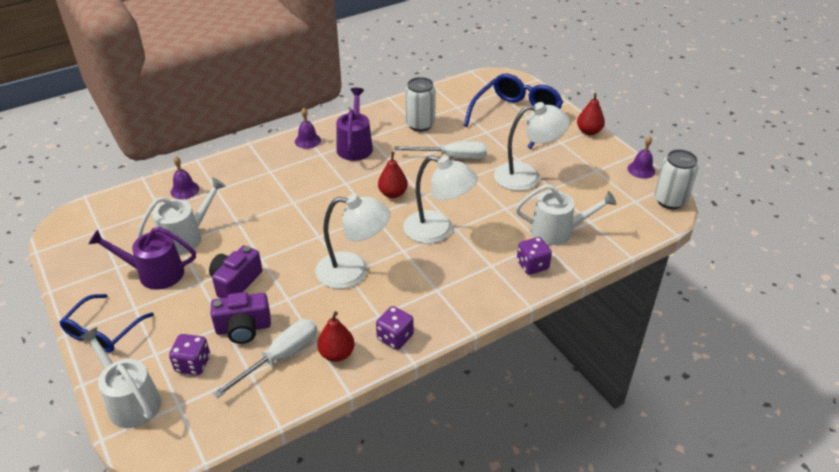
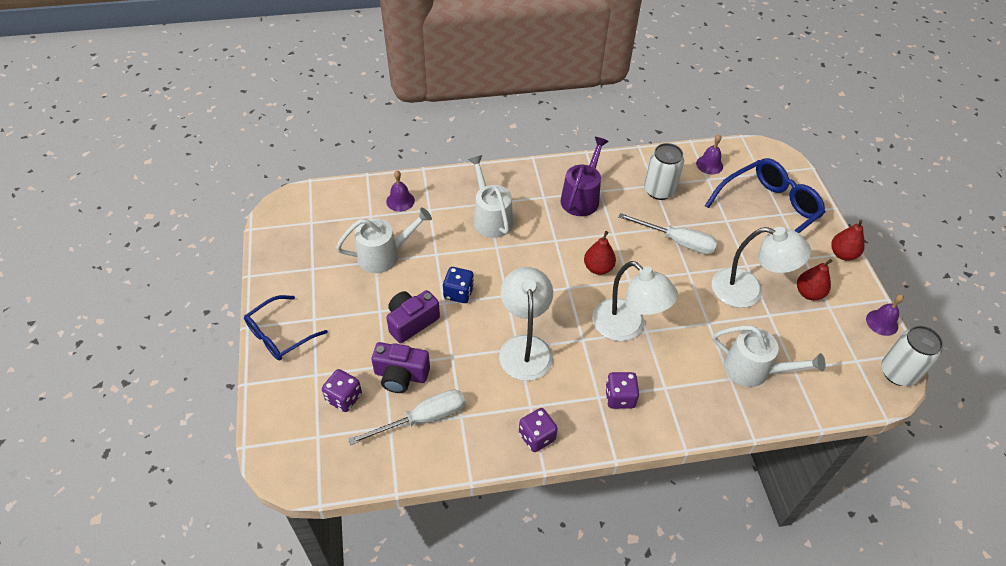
camera: 20 degrees right, 10 degrees up
white watering can [79,327,161,428] -> white watering can moved to [468,155,513,238]
purple watering can [88,227,196,290] -> none
purple bell [295,108,321,149] -> purple bell moved to [696,134,723,174]
white lamp [315,194,390,289] -> white lamp turned 120 degrees counterclockwise [499,267,553,381]
red pear [317,311,355,362] -> red pear moved to [797,259,832,300]
purple dice [517,237,552,275] -> purple dice moved to [605,372,639,409]
none -> blue dice [443,267,474,303]

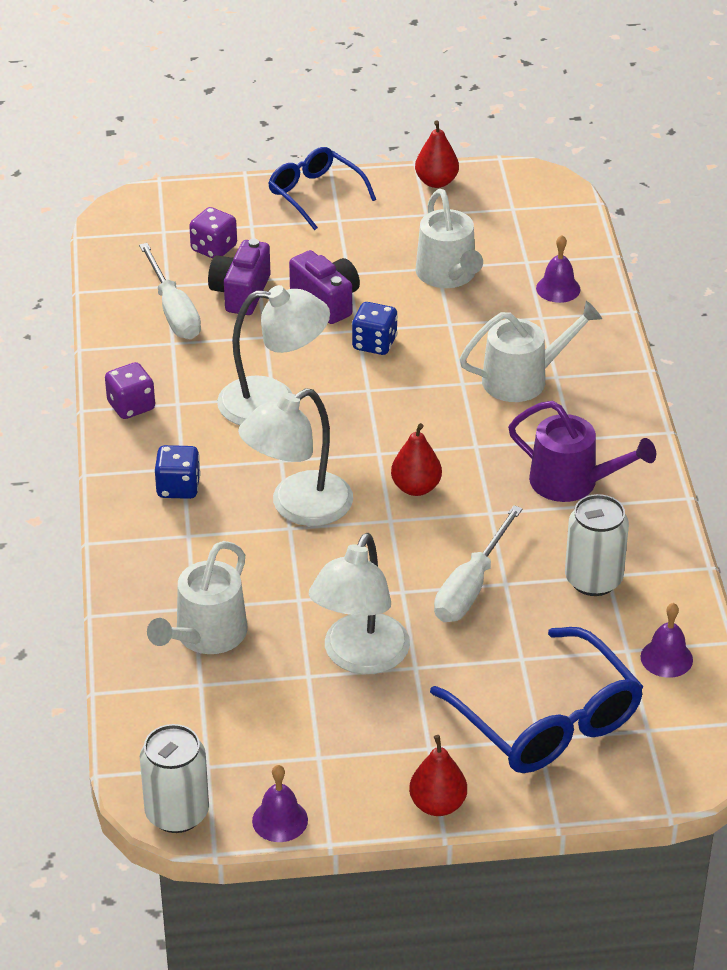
camera: 95 degrees right, 10 degrees down
purple dice [605,372,639,409] -> blue dice [155,445,201,499]
red pear [797,259,832,300] -> red pear moved to [415,120,459,188]

